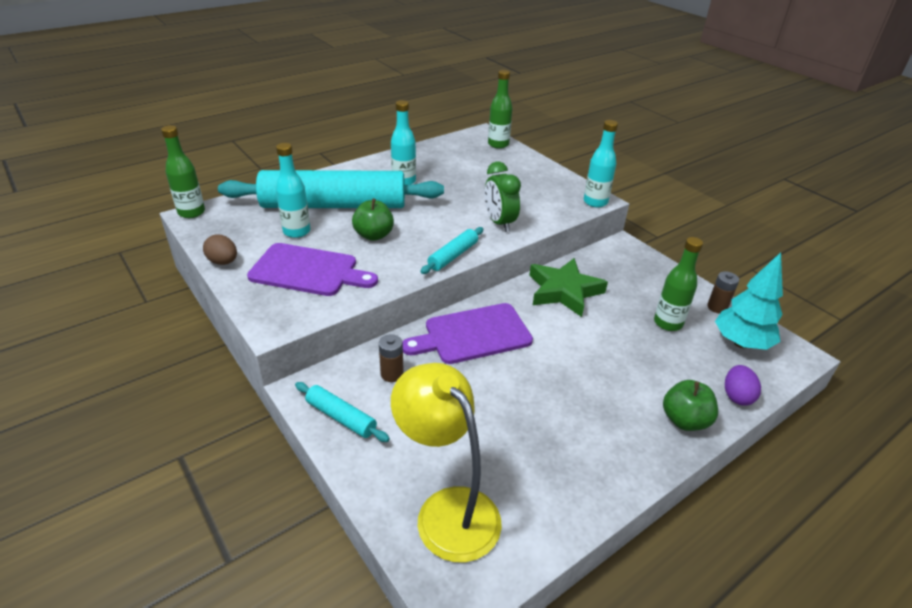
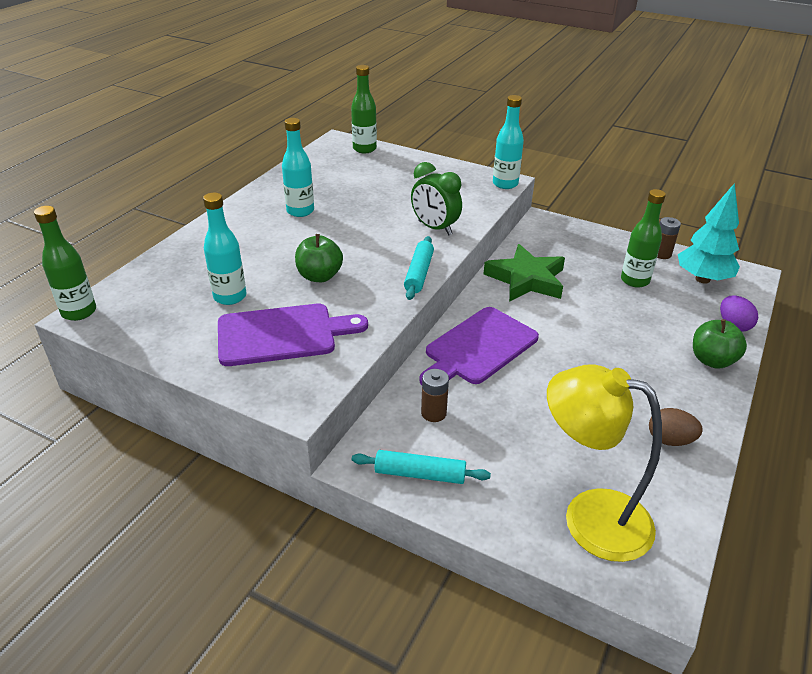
camera: 25 degrees left, 0 degrees up
brown egg [203,235,237,265] -> brown egg moved to [649,408,703,446]
turquoise rolling pin [218,170,444,208] -> none

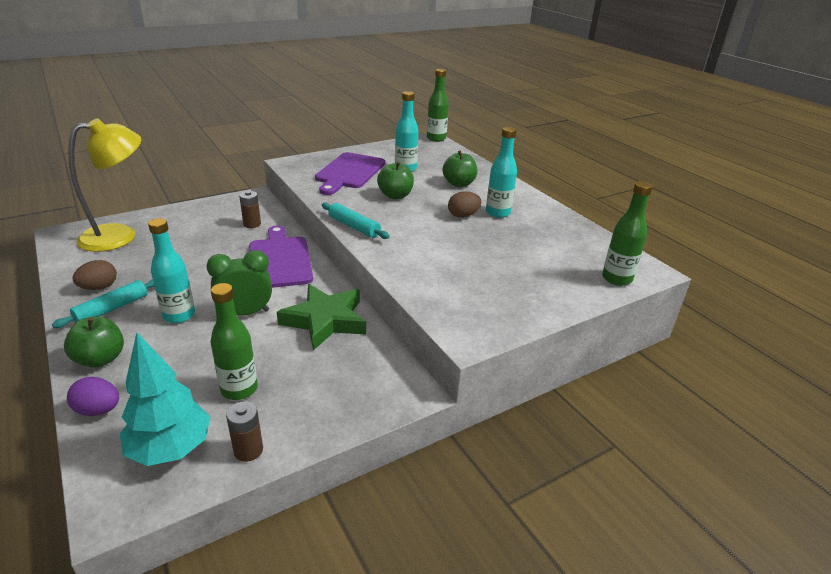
camera: 120 degrees right, 5 degrees down
turquoise rolling pin [351,450,491,484] -> turquoise rolling pin moved to [52,279,155,328]
green clock [411,162,462,235] -> green clock moved to [206,250,272,316]
turquoise bottle [493,95,524,189] -> turquoise bottle moved to [148,218,195,323]
none -> green apple [443,151,478,187]
none -> brown egg [448,191,481,218]

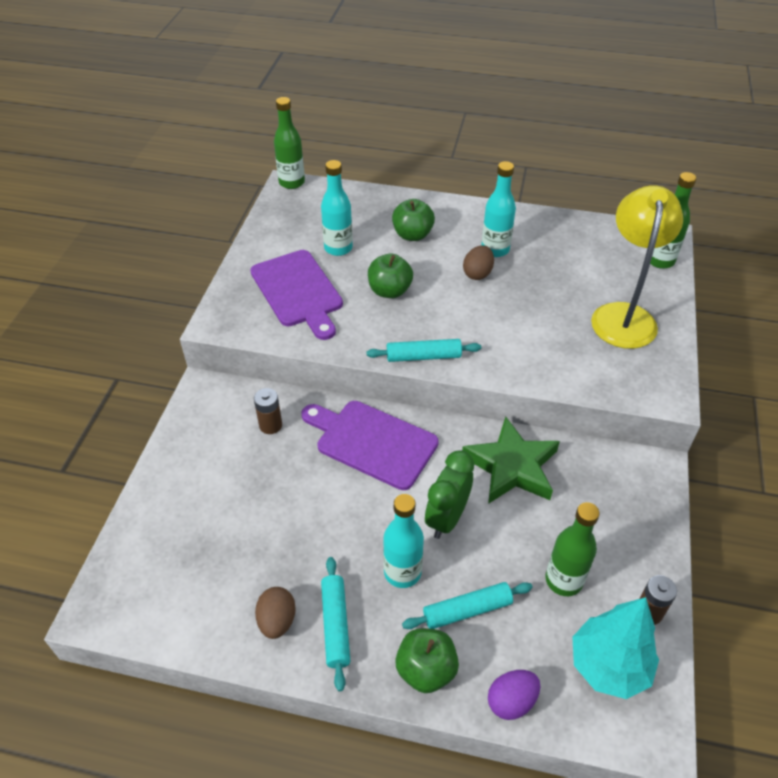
camera: 45 degrees left, 15 degrees up
yellow lamp [68,118,141,252] -> yellow lamp moved to [591,185,683,349]
none -> turquoise rolling pin [402,582,533,629]

